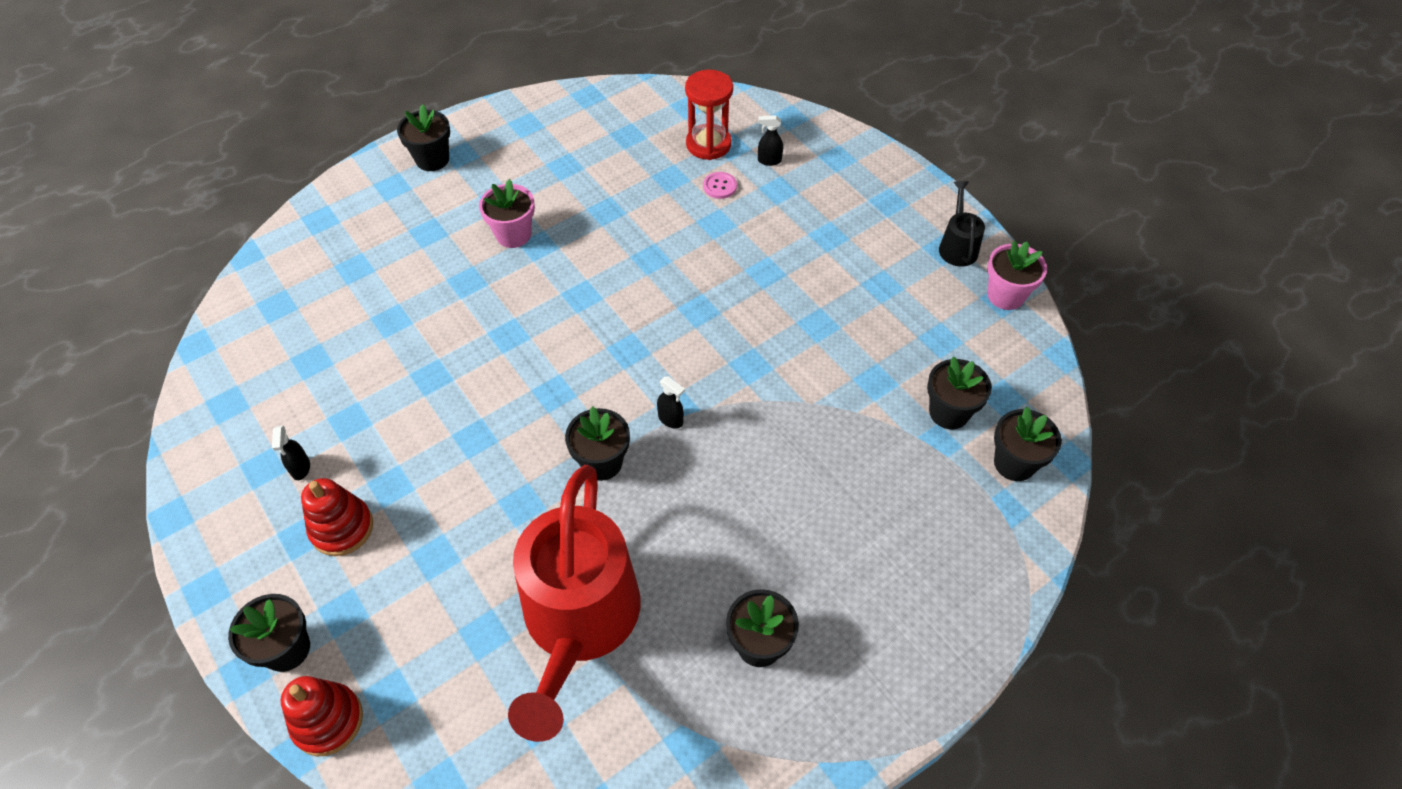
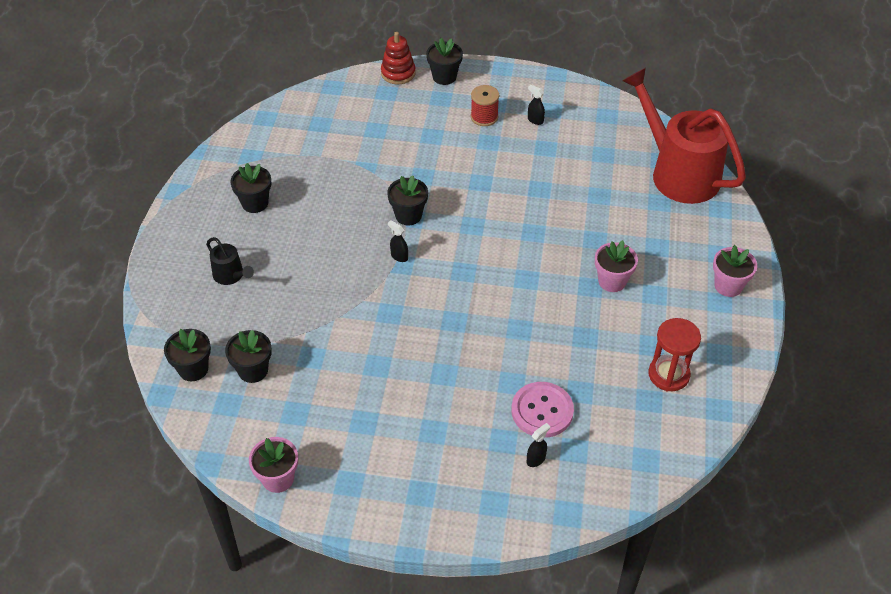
camera: 135 degrees right, 5 degrees down
red stacking toy [301,478,373,556] -> red spool [471,85,499,126]
black flower pot [397,104,450,171] -> pink flower pot [713,245,757,297]
red watering can [508,465,641,742] -> red watering can moved to [622,68,746,204]
black spray bottle [657,376,685,429] -> black spray bottle turned 45 degrees clockwise [388,220,408,262]
red hourglass [685,70,733,160] -> red hourglass moved to [648,318,701,392]
pink button [703,172,737,199] -> pink button [511,382,574,438], size x2.03
black watering can [939,181,985,267] -> black watering can moved to [206,237,254,285]

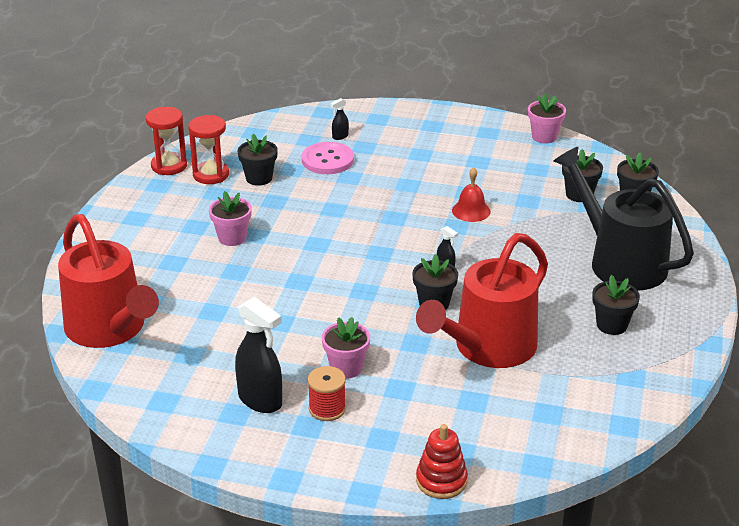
camera: 175 degrees left, 15 degrees down
black watering can [206,237,254,285] -> black watering can [554,146,694,291], size x2.36
black flower pot [426,38,463,85] -> black flower pot moved to [237,134,278,186]
black spray bottle [528,85,545,125] -> black spray bottle [235,297,282,413], size x2.22
pink flower pot [713,245,757,297] -> pink flower pot moved to [322,317,370,379]
none -> red hourglass [146,107,187,175]
none -> red watering can [416,233,548,368]
none -> red bell [452,167,491,222]

